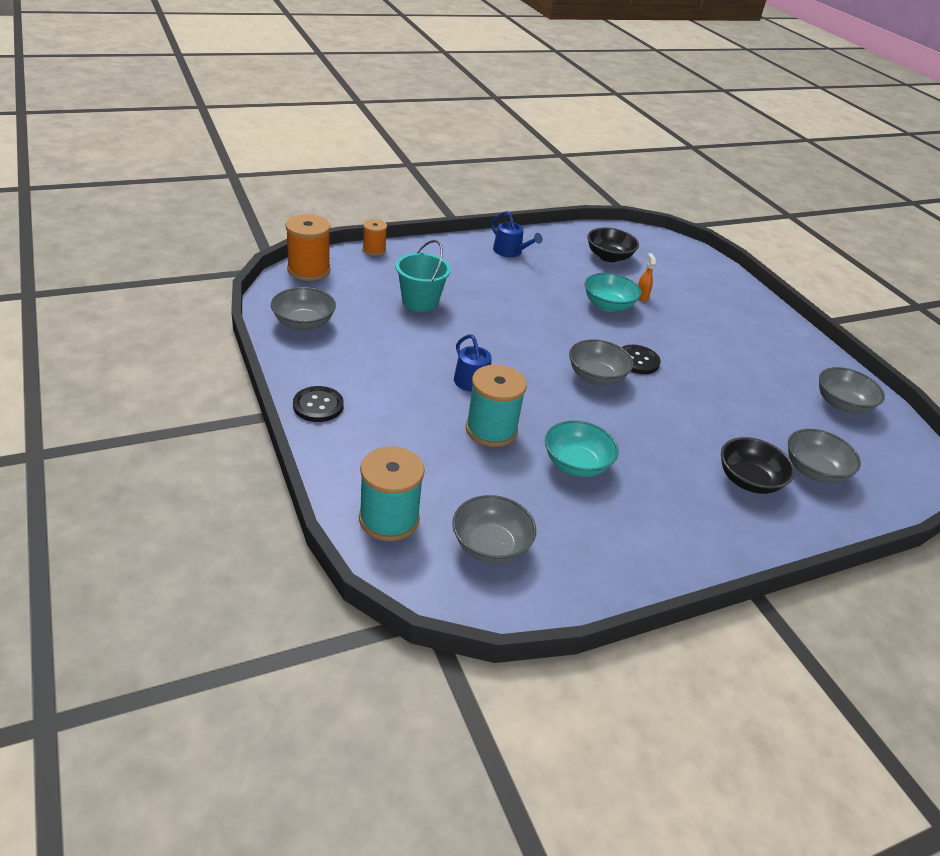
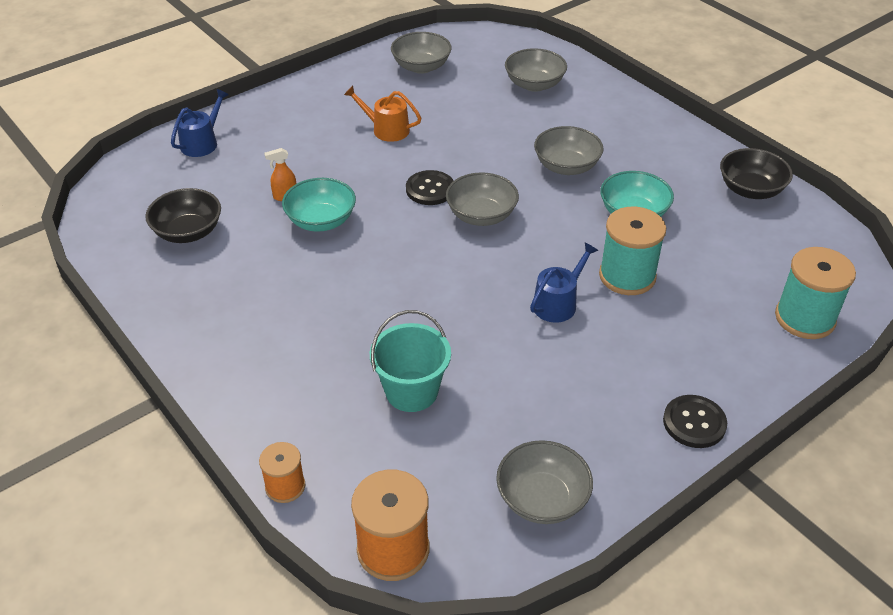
camera: 100 degrees left, 5 degrees up
grey bowl [452,495,536,564] -> grey bowl moved to [534,126,604,175]
blue watering can [491,211,543,257] -> blue watering can moved to [171,89,229,157]
black bowl [721,437,795,494] -> black bowl moved to [720,148,793,199]
none -> orange watering can [344,85,421,142]

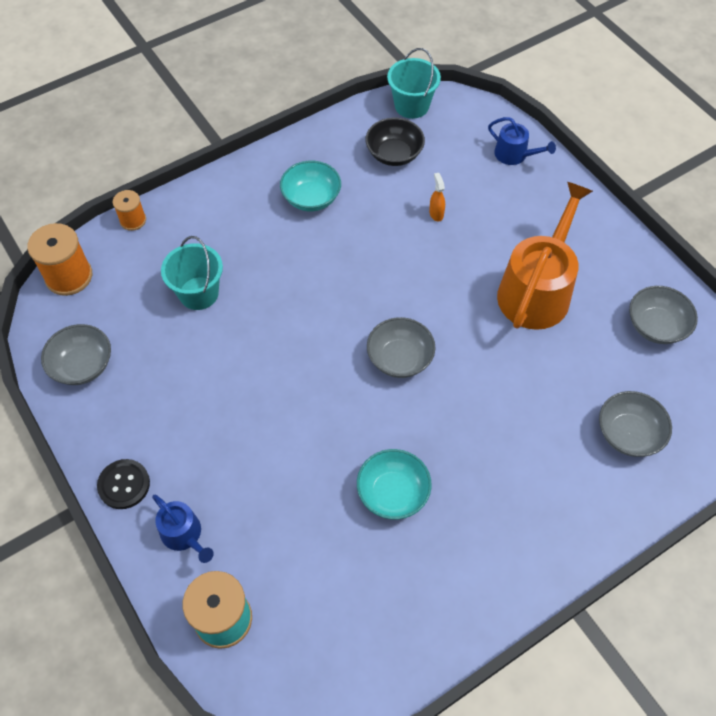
camera: 95 degrees right, 15 degrees up
turquoise bowl [282,178,356,232] -> turquoise bowl moved to [280,161,341,211]
orange watering can [344,85,421,142] -> orange watering can [497,182,593,330], size x2.03
black button [406,170,454,205] -> none
blue watering can [530,243,599,323] -> blue watering can moved to [152,495,214,563]
grey bowl [534,126,604,175] -> none
turquoise spool [599,207,666,295] -> none
black bowl [720,148,793,199] -> none
none -> turquoise bucket [387,48,441,119]

